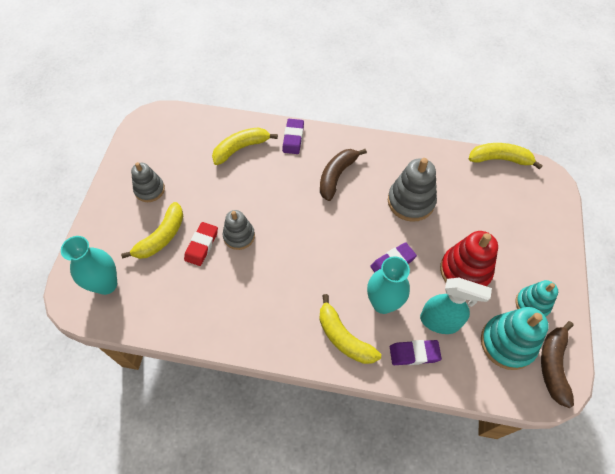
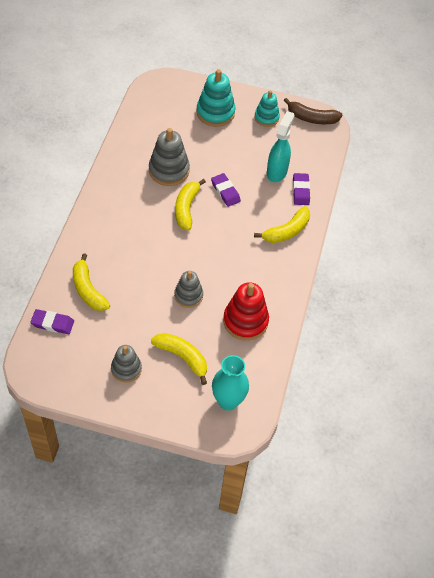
camera: 90 degrees left, 5 degrees down
red eraser [184,222,218,266] -> none
purple eraser [282,119,304,154] -> purple eraser moved to [30,309,74,334]
brown banana [320,149,367,201] -> none
turquoise vase [367,256,410,314] -> none
red stacking toy [440,231,498,286] -> red stacking toy moved to [223,282,269,341]
yellow banana [469,143,543,170] -> yellow banana moved to [175,179,206,230]
turquoise stacking toy [481,307,549,370] -> turquoise stacking toy moved to [196,69,235,127]

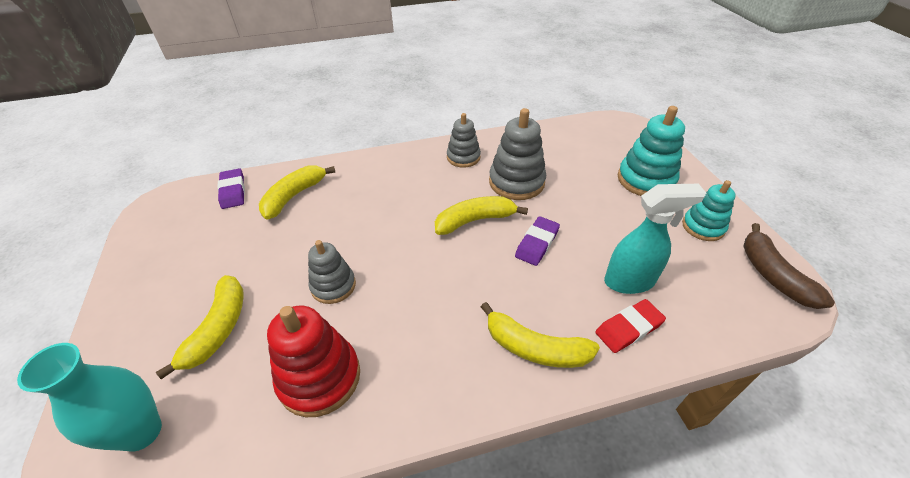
camera: 65 degrees right, 10 degrees down
grey stacking toy [111,345,142,383] -> grey stacking toy moved to [447,113,481,168]
purple eraser [293,173,310,205] -> red eraser [595,299,666,353]

